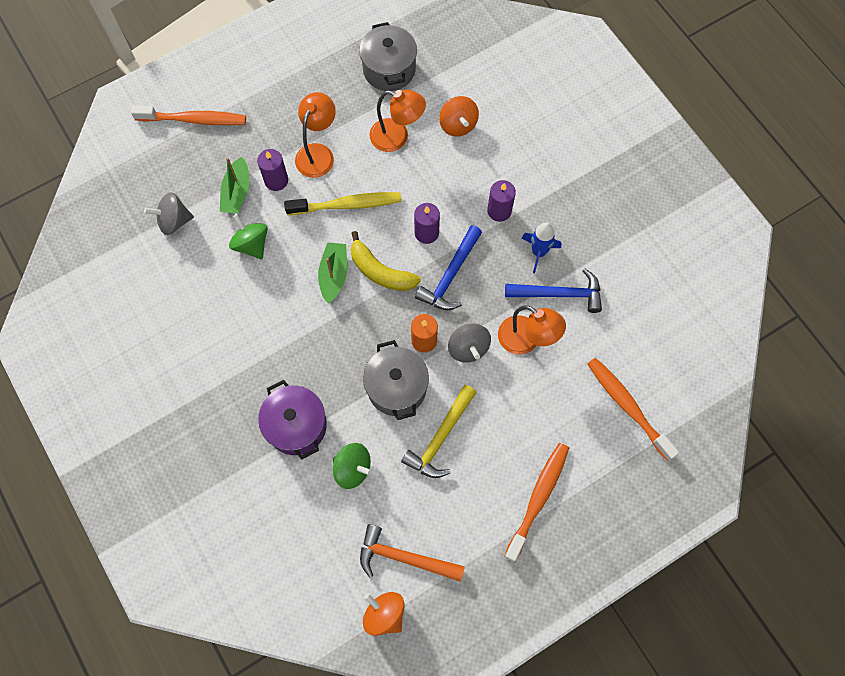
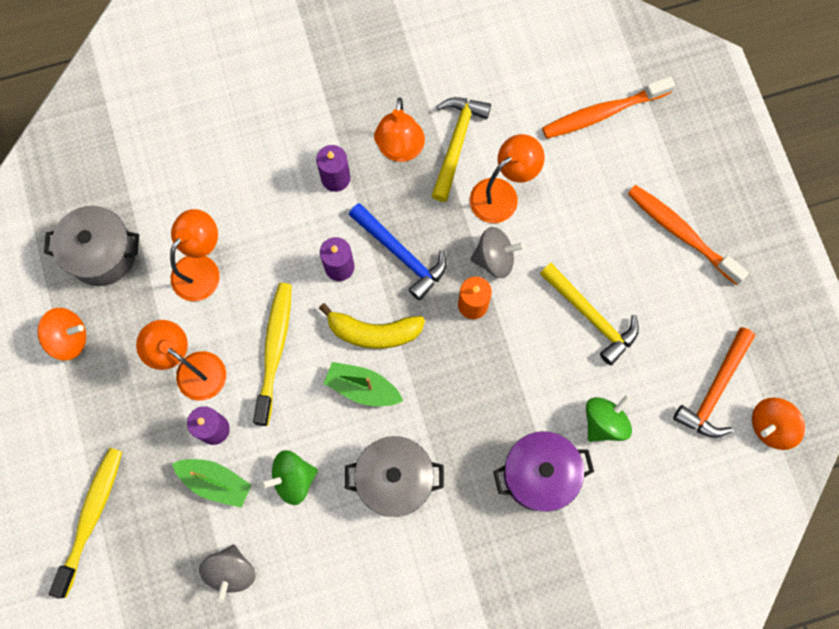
camera: 75 degrees left, 5 degrees up
orange toothbrush [131,105,246,126] -> yellow toothbrush [49,448,122,599]
yellow banana [351,231,421,291] -> yellow banana turned 45 degrees clockwise [319,303,425,349]
grey pot [363,340,429,420] -> grey pot moved to [345,436,444,517]
orange spinning top [439,96,479,137] -> orange spinning top moved to [37,308,86,360]
blue hammer [505,268,602,313] -> yellow hammer [432,97,491,202]
blue rocket [522,222,561,273] -> orange lamp [374,97,425,162]

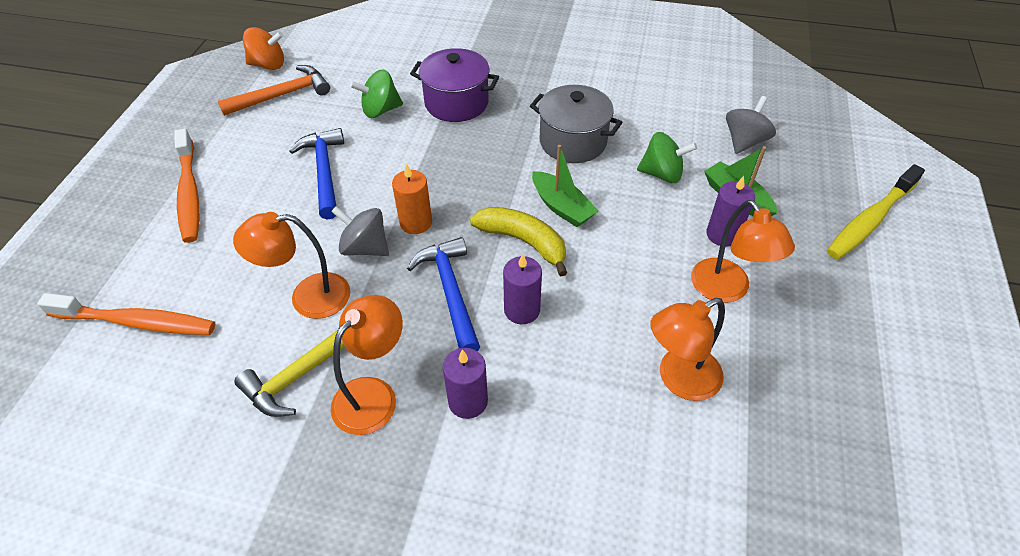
camera: 150 degrees left, 25 degrees down
orange spinning top [37,308,86,360] -> none
grey pot [44,206,139,286] -> none
yellow toothbrush [253,283,292,426] -> none
yellow hammer [540,263,639,365] -> blue hammer [289,128,344,220]

